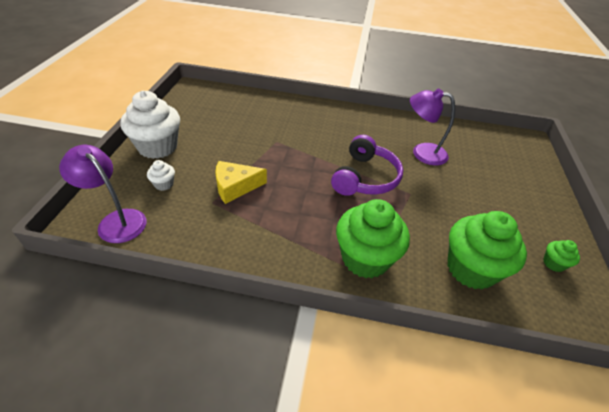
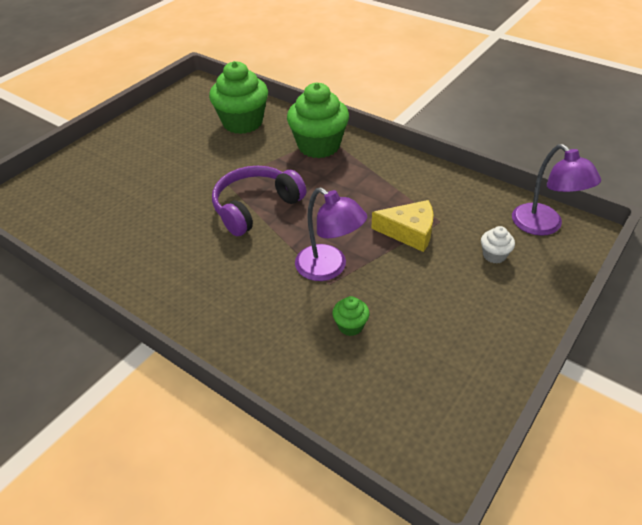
camera: 150 degrees left, 0 degrees up
white cupcake [121,91,180,159] -> none
purple lamp [410,88,455,165] -> purple lamp moved to [295,187,367,281]
green cupcake [543,240,580,272] -> green cupcake moved to [332,296,369,336]

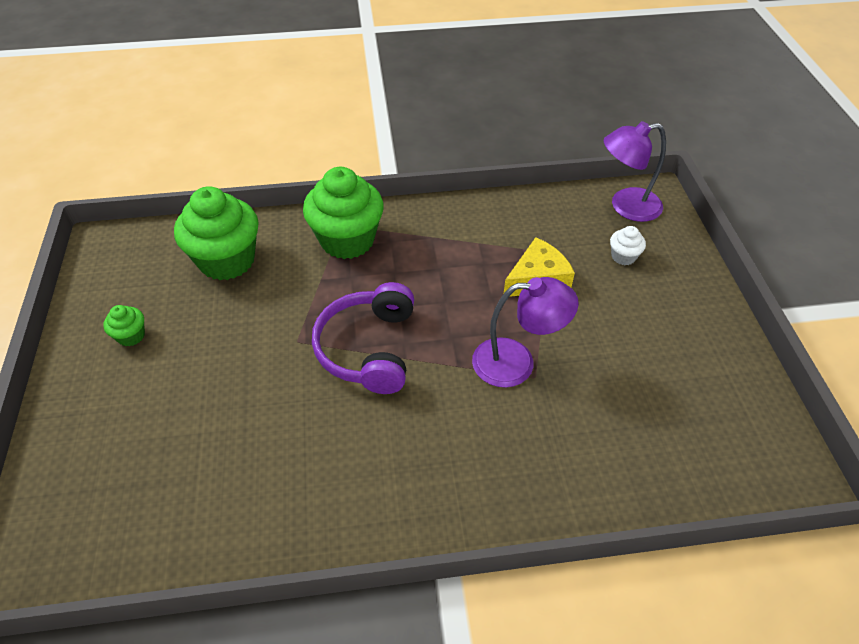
camera: 45 degrees left, 5 degrees up
green cupcake [332,296,369,336] -> green cupcake moved to [103,305,145,346]
purple lamp [512,144,601,236] -> purple lamp turned 150 degrees clockwise [604,121,666,222]

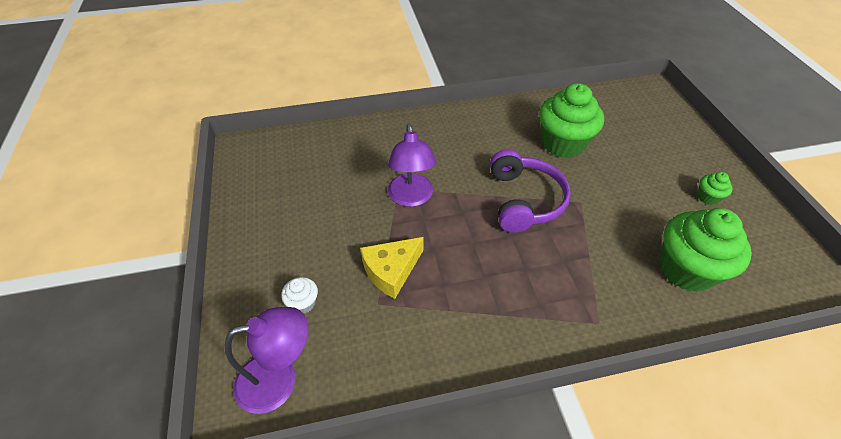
camera: 175 degrees right, 0 degrees up
green cupcake [303,167,384,259] -> green cupcake moved to [539,83,604,158]
purple lamp [472,277,579,388] -> purple lamp turned 90 degrees counterclockwise [388,124,437,207]

